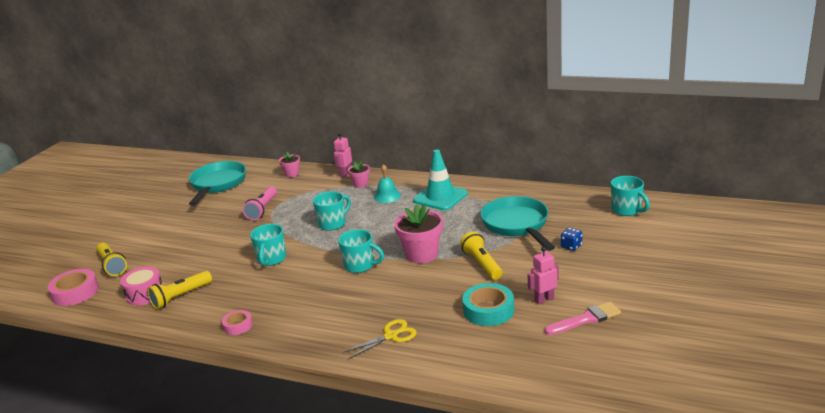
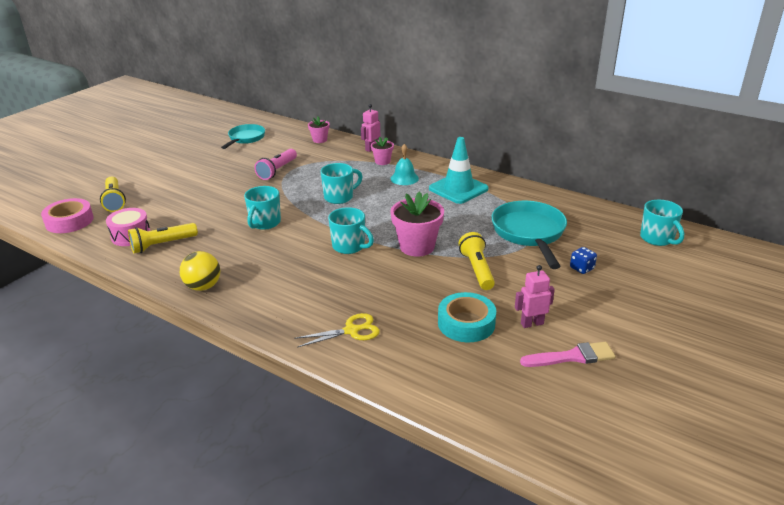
camera: 10 degrees right, 5 degrees up
turquoise pan [189,161,246,206] -> turquoise pan [221,124,265,149], size x0.64
pink tape [222,310,253,335] -> yellow ball [180,251,220,291]

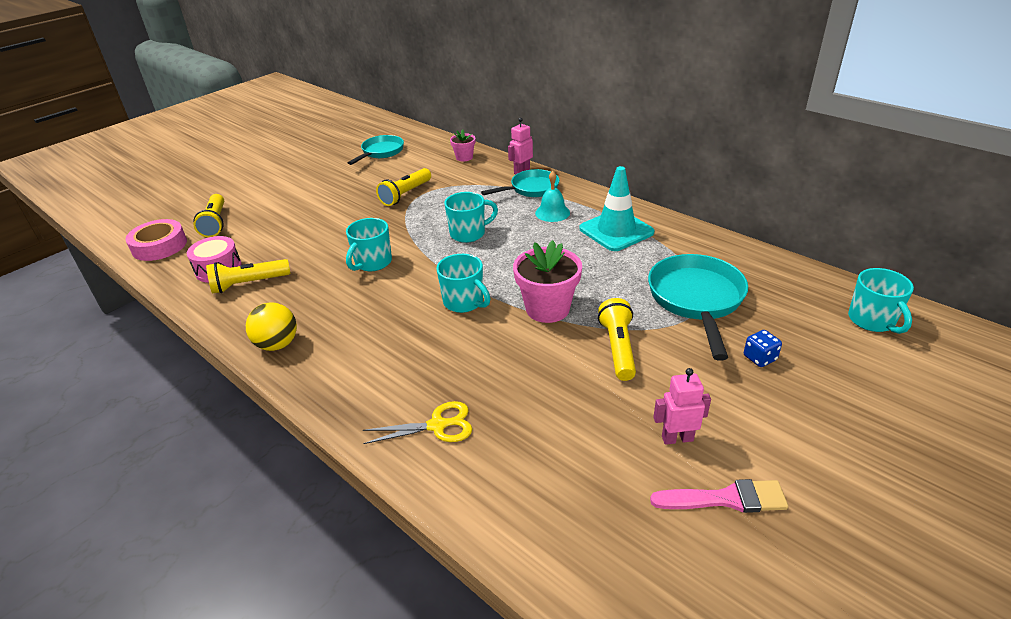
camera: 10 degrees right, 5 degrees up
pink flashlight [254,149,297,180] -> yellow flashlight [376,168,431,206]
pink flower pot [371,137,394,165] -> turquoise pan [481,169,559,197]
turquoise tape [438,292,496,342] -> none

